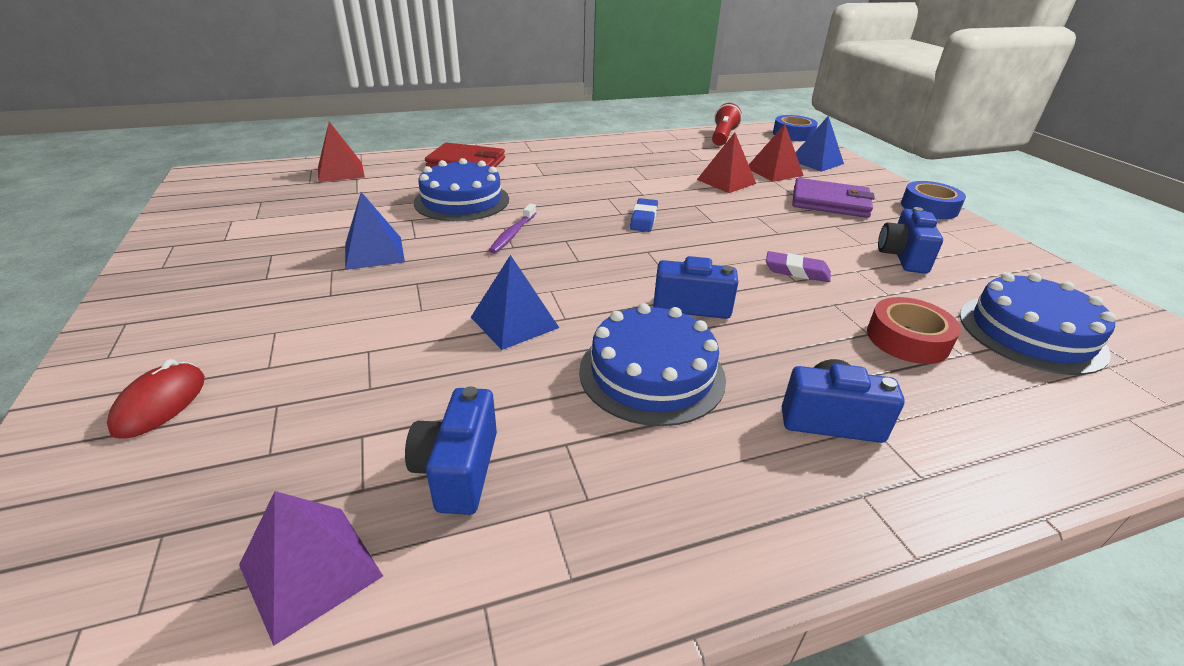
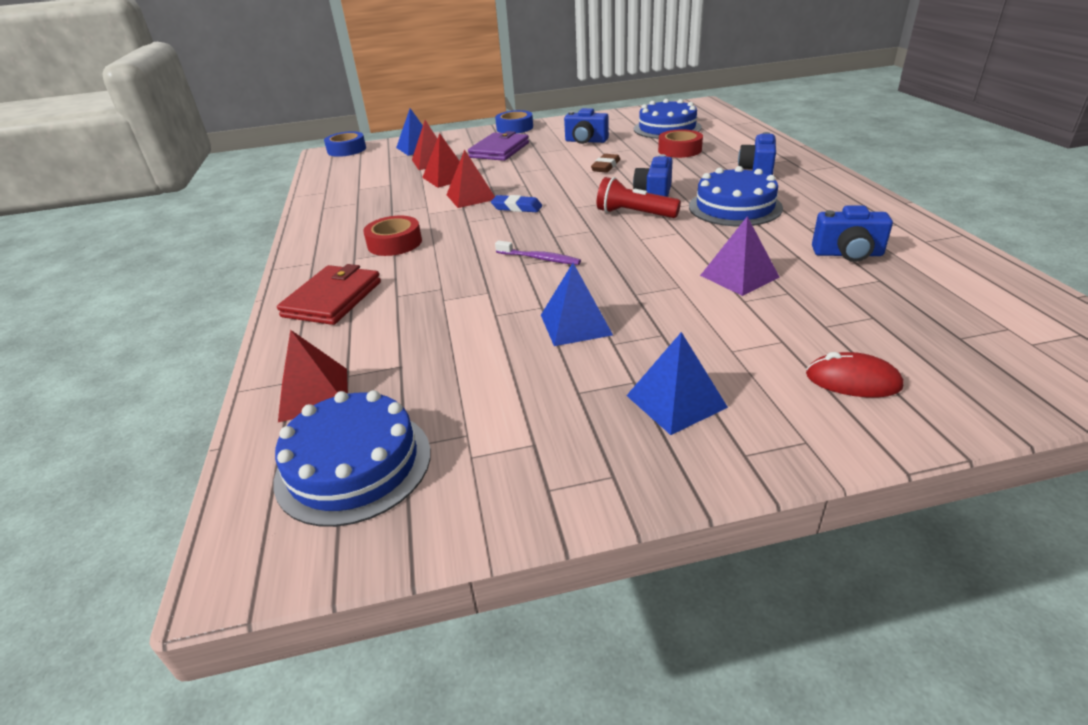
camera: 80 degrees left, 0 degrees up
purple pyramid [239,491,383,646] -> purple pyramid moved to [700,216,779,296]
blue cake [414,158,509,221] -> blue cake moved to [274,390,431,527]
blue pyramid [471,255,559,350] -> blue pyramid moved to [626,332,728,435]
red flashlight [712,103,742,146] -> red flashlight moved to [597,177,681,218]
purple eraser [766,251,831,282] -> brown eraser [591,154,620,173]
none -> red tape [363,216,422,256]
none -> red pyramid [446,149,495,208]

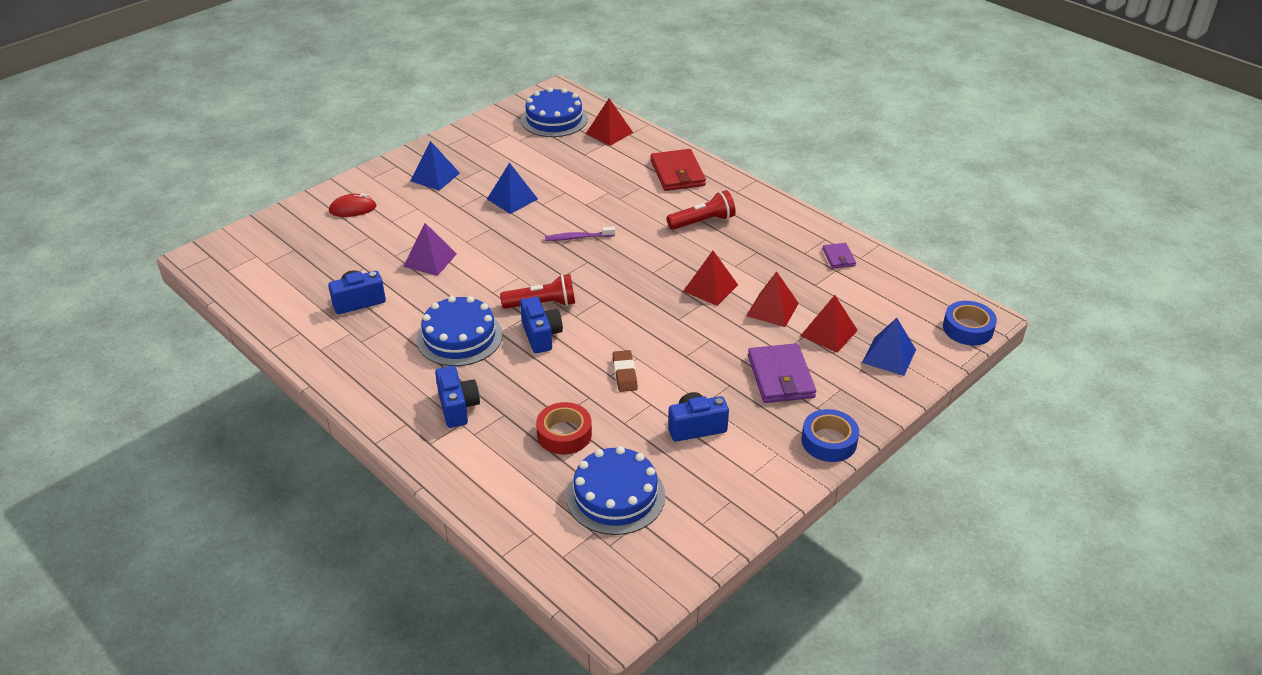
camera: 145 degrees right, 5 degrees up
red tape [363,216,422,256] -> red flashlight [667,190,736,230]
blue eraser [491,195,542,212] -> none
none -> purple wallet [822,243,856,269]

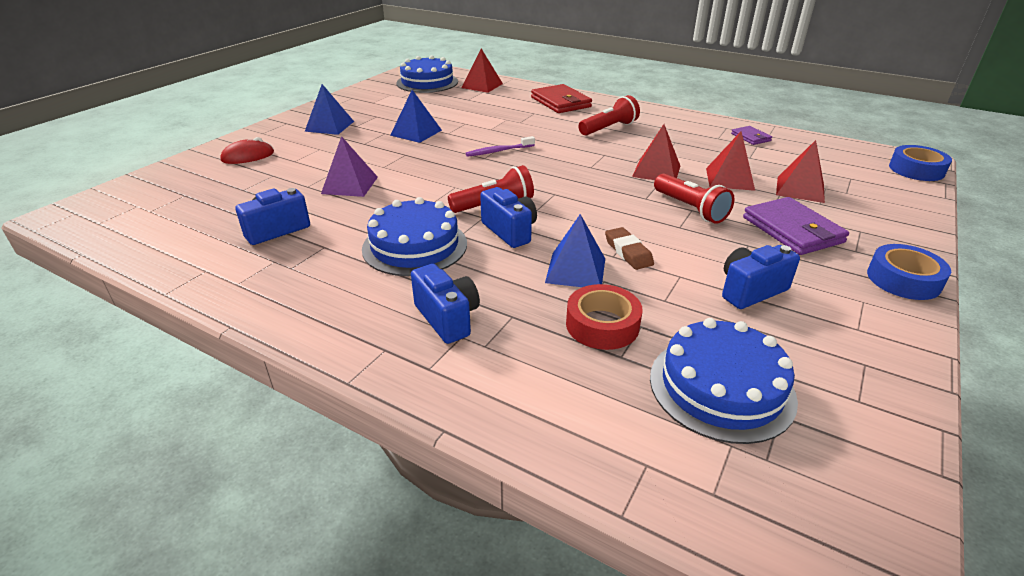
camera: 15 degrees left, 5 degrees down
blue pyramid [862,318,916,376] -> blue pyramid moved to [545,214,605,287]
none -> red flashlight [654,174,735,224]

